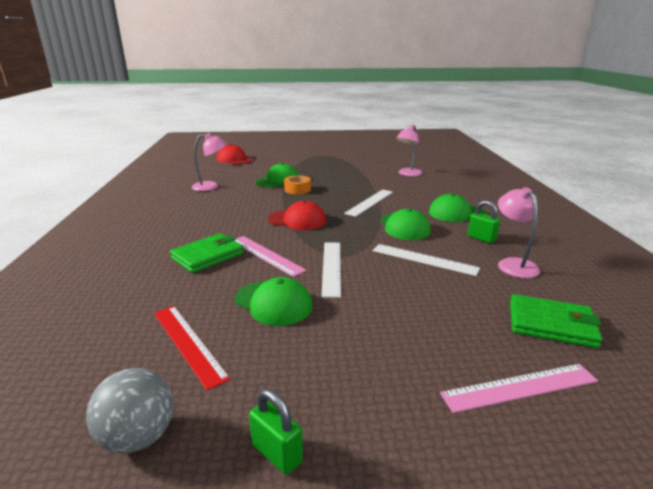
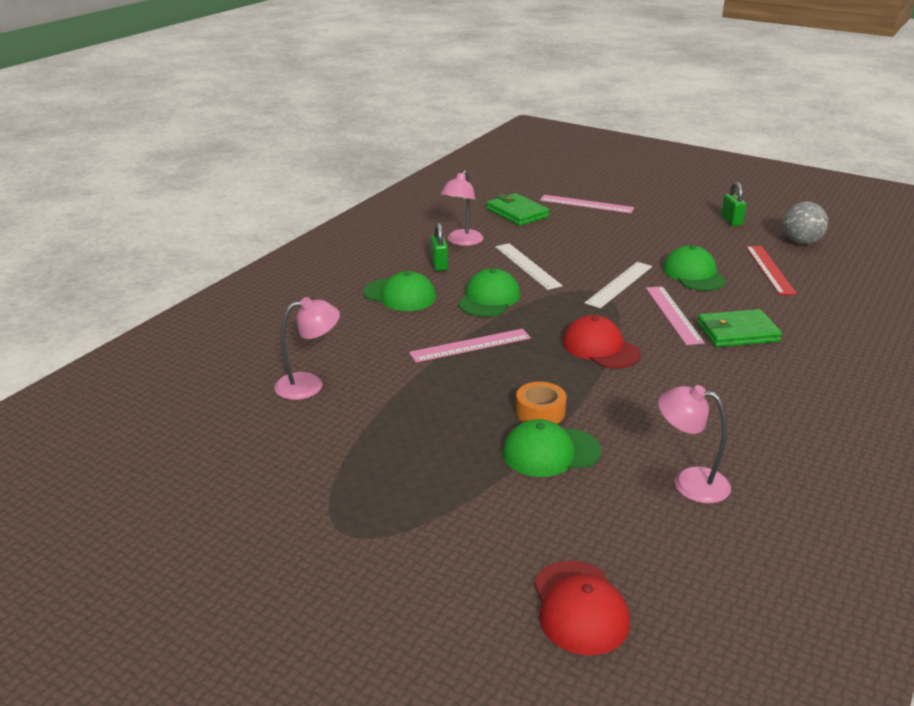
camera: 145 degrees left, 5 degrees up
white ruler [344,190,393,217] -> pink ruler [409,329,531,362]

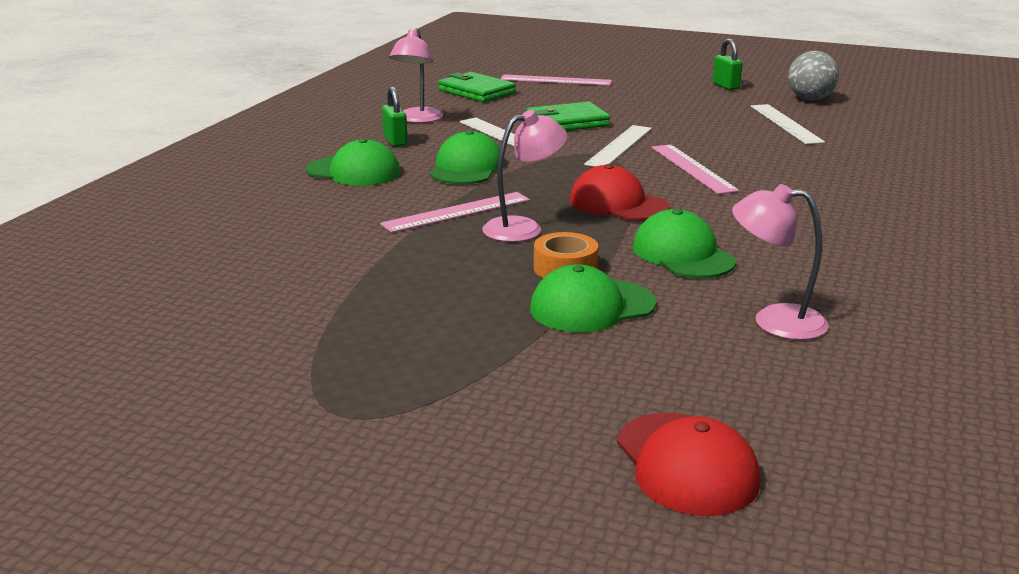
camera: 10 degrees left, 5 degrees down
pink lamp [274,297,340,400] -> pink lamp moved to [482,110,568,242]
green cap [663,245,726,291] -> green cap moved to [633,209,736,278]
green wallet [697,309,782,347] -> green wallet moved to [526,102,610,131]
red ruler [746,246,797,295] -> white ruler [751,104,825,144]

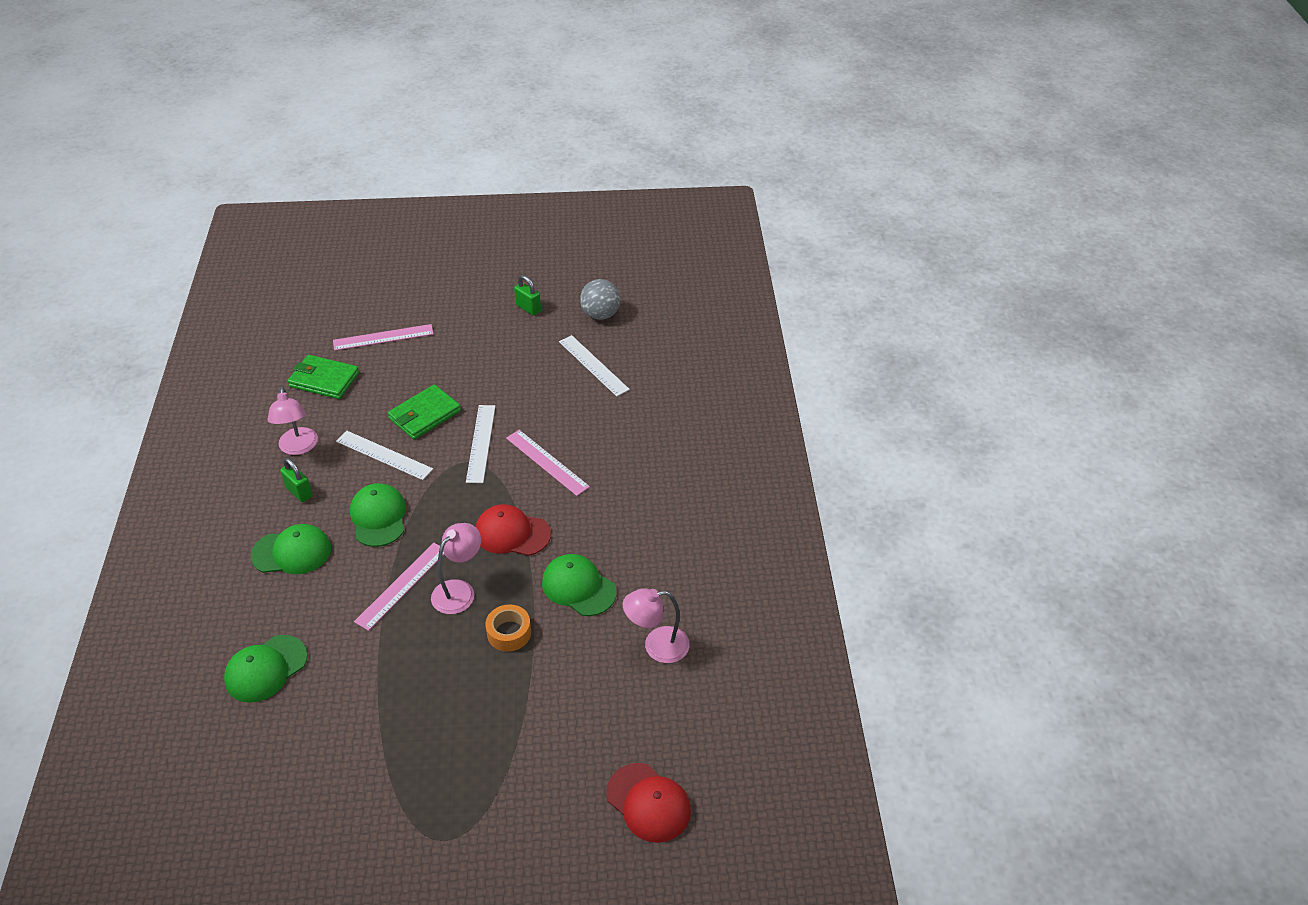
camera: 25 degrees left, 20 degrees up
green cap [530,264,656,332] -> green cap moved to [224,635,308,703]

